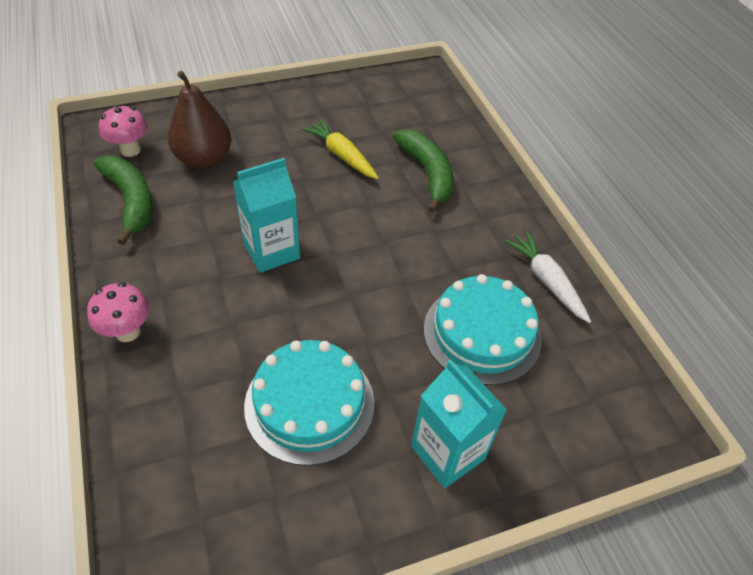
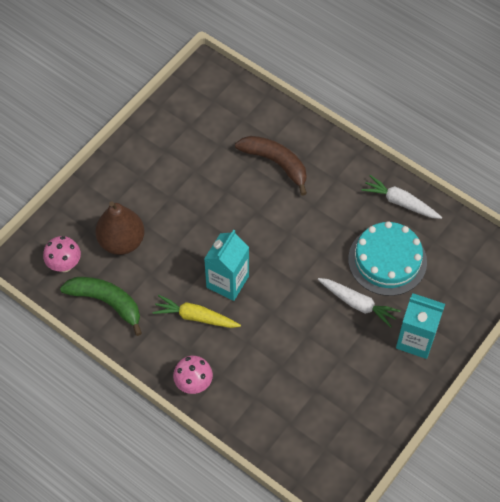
camera: 30 degrees left, 10 degrees up
turquoise cake [244,340,374,466] -> none
yellow carrot [302,119,379,179] -> yellow carrot moved to [152,295,241,328]
green banana [393,129,454,213] -> brown banana [235,136,307,196]
none -> white carrot [318,278,401,328]

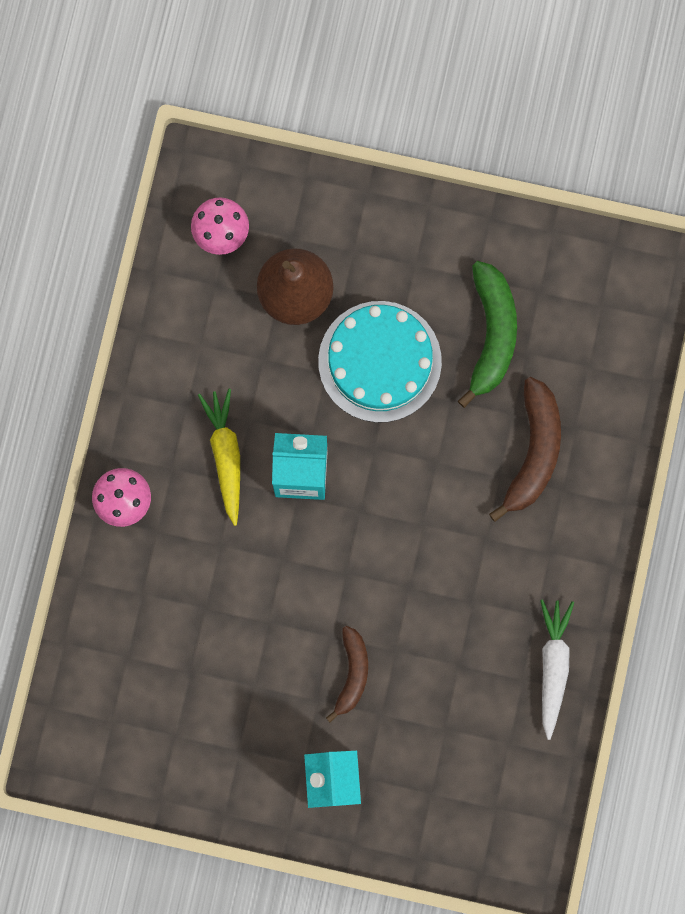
camera: 65 degrees right, 20 degrees up
green banana [60,277,142,336] -> green banana moved to [458,261,517,408]
white carrot [318,278,401,328] -> brown banana [326,626,368,722]
turquoise cake [348,221,427,296] -> turquoise cake moved to [318,301,442,423]

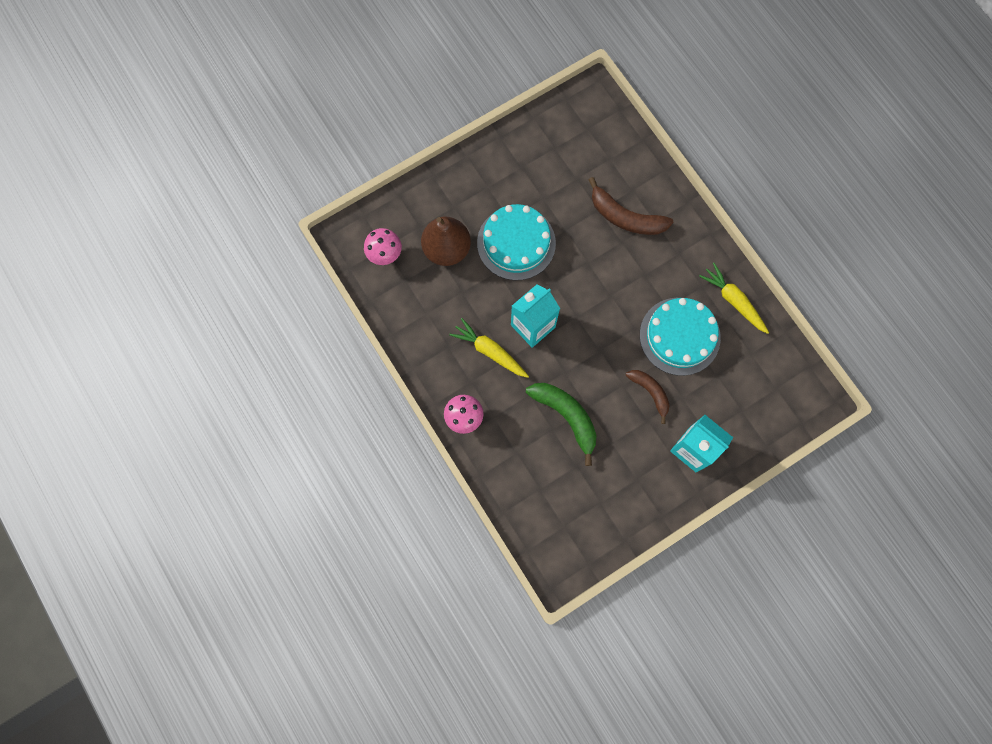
camera: 45 degrees left, 5 degrees down
green banana [458,261,517,408] -> green banana moved to [526,383,597,466]
brown banana [489,377,561,522] -> brown banana turned 150 degrees clockwise [589,177,673,235]
white carrot [540,599,574,740] -> yellow carrot [699,263,769,334]
none -> turquoise cake [640,298,721,376]

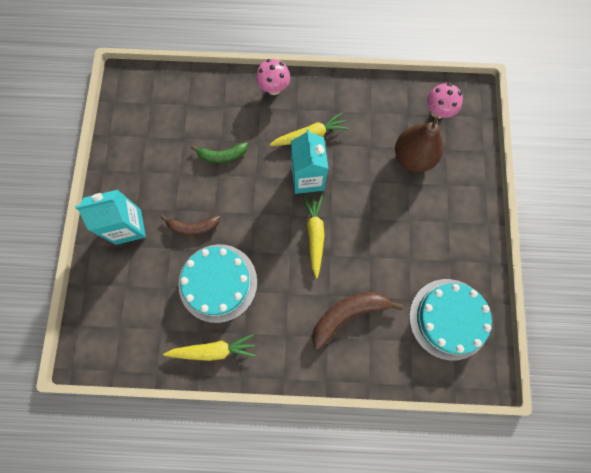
camera: 125 degrees right, 0 degrees up
turquoise cake [477,204,556,280] -> turquoise cake moved to [409,279,492,360]
green banana [526,383,597,466] -> green banana [191,142,248,163], size x0.64
none -> yellow carrot [303,194,325,278]

